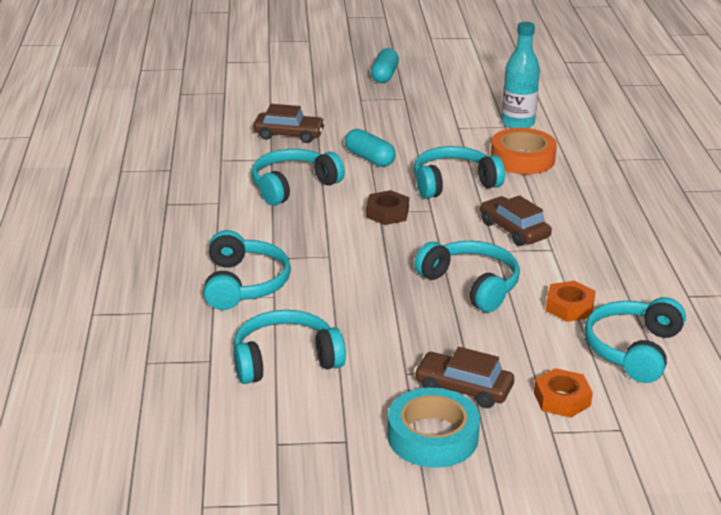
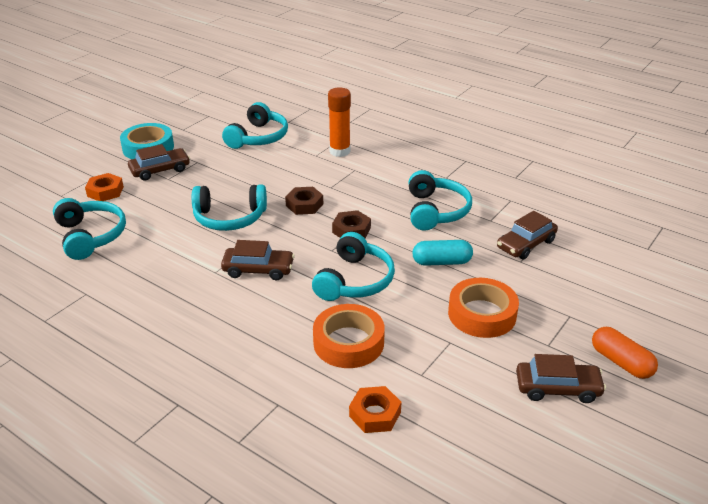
camera: 130 degrees right, 5 degrees up
turquoise headphones [204,230,291,310] -> orange glue stick [328,88,351,157]
turquoise capsule [371,48,399,83] -> orange capsule [592,327,658,379]
turquoise bottle [502,22,540,128] -> none
orange nut [546,281,596,322] -> orange nut moved to [349,386,401,433]
none -> brown nut [285,187,323,215]
none -> orange tape [448,278,519,338]
none -> brown car [516,354,606,403]

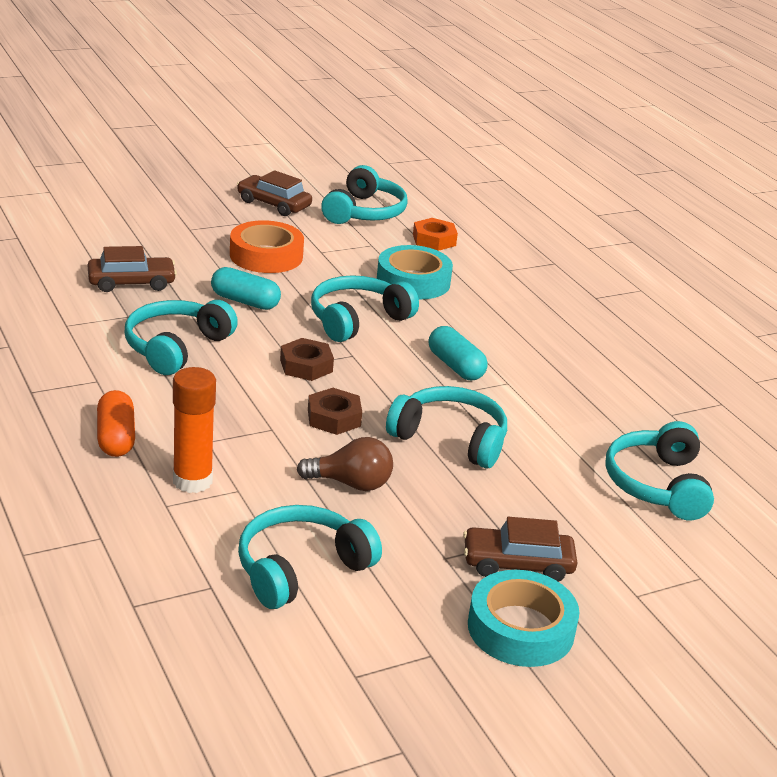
camera: 155 degrees left, 5 degrees down
orange nut [85,173,124,201] -> none
brown car [221,240,295,280] -> turquoise capsule [429,326,488,380]
orange tape [313,304,385,368] -> turquoise tape [377,245,453,299]
orange capsule [592,327,658,379] -> orange capsule moved to [97,390,135,457]
none -> brown light bulb [297,437,393,491]
none -> turquoise headphones [321,165,408,224]

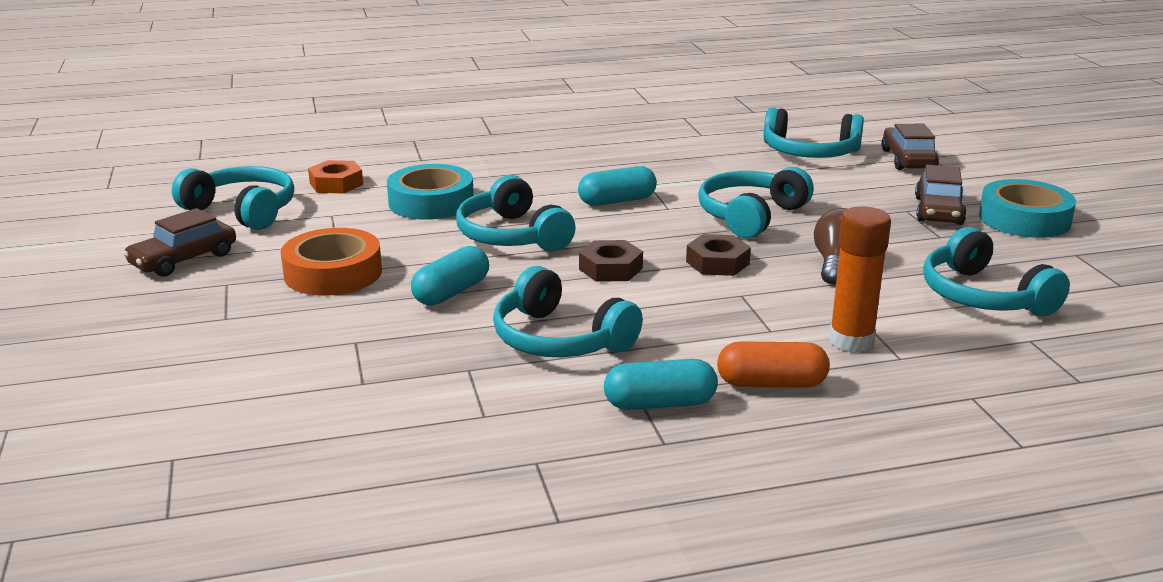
camera: 75 degrees left, 5 degrees down
brown car [88,246,177,292] -> brown car moved to [882,124,939,170]
none -> turquoise capsule [604,359,718,410]

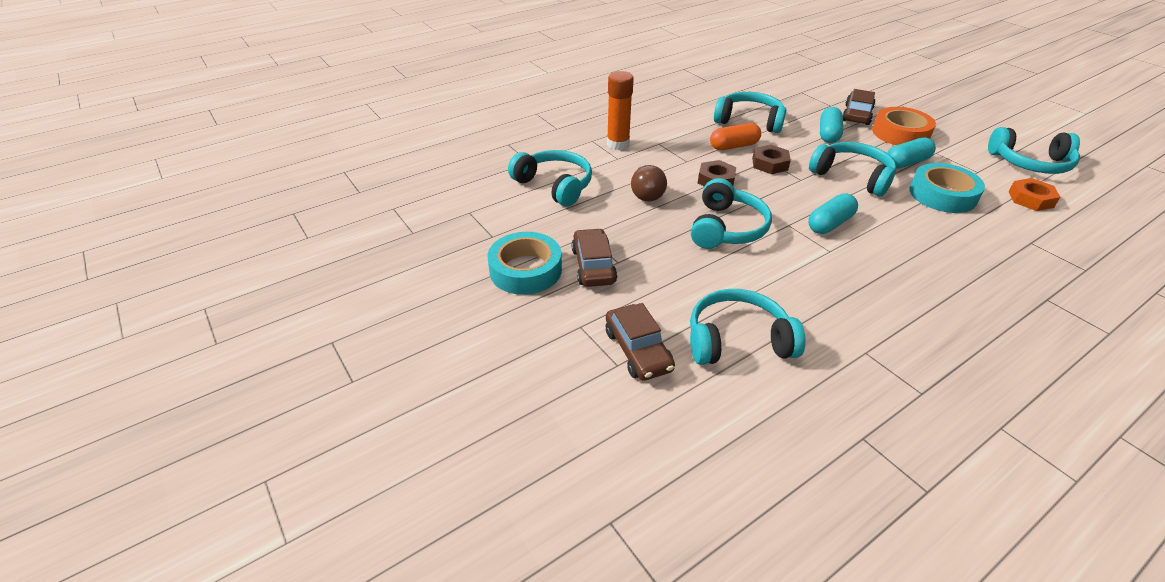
camera: 160 degrees right, 15 degrees up
brown car [123,208,236,277] -> brown car moved to [842,89,876,125]
turquoise capsule [604,359,718,410] -> turquoise capsule moved to [888,137,936,168]
orange capsule [717,341,830,388] -> orange capsule moved to [710,123,761,150]

